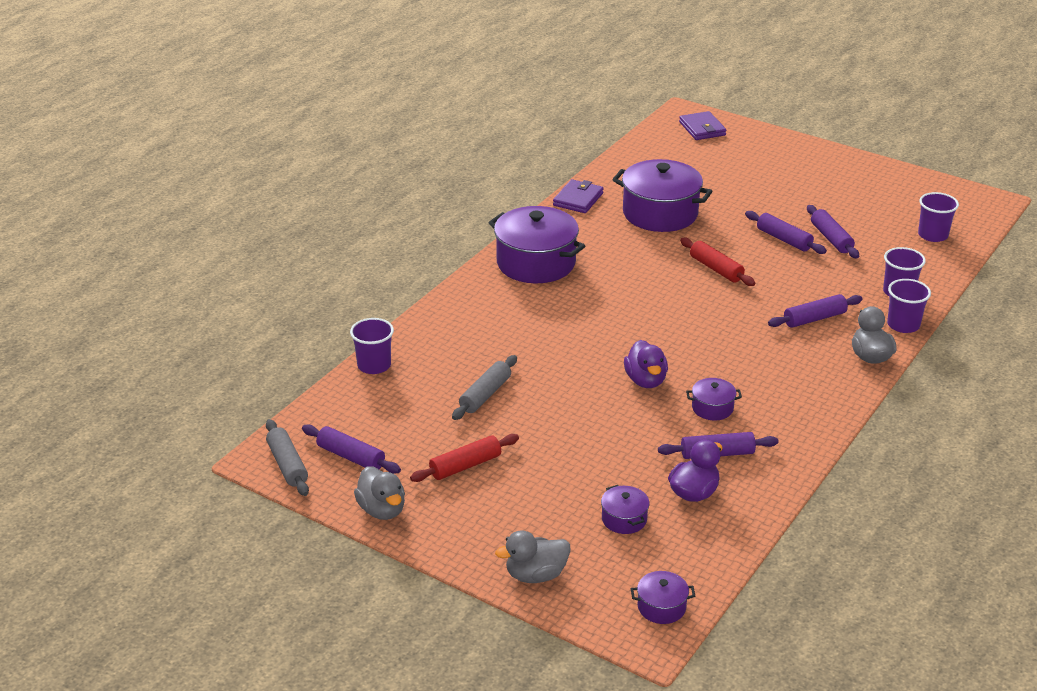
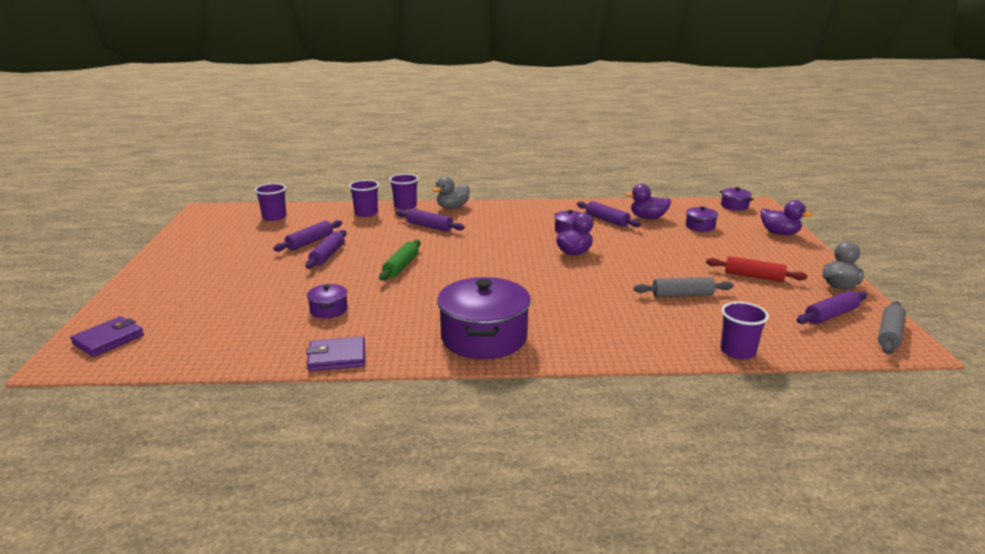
camera: 125 degrees left, 10 degrees down
purple rolling pin [302,424,401,474] -> purple rolling pin turned 60 degrees clockwise [796,291,867,324]
grey duck [495,530,571,583] -> purple duck [761,200,813,235]
purple pot [612,159,713,232] -> purple pot [307,284,348,318], size x0.46
red rolling pin [680,238,755,286] -> green rolling pin [379,240,421,281]

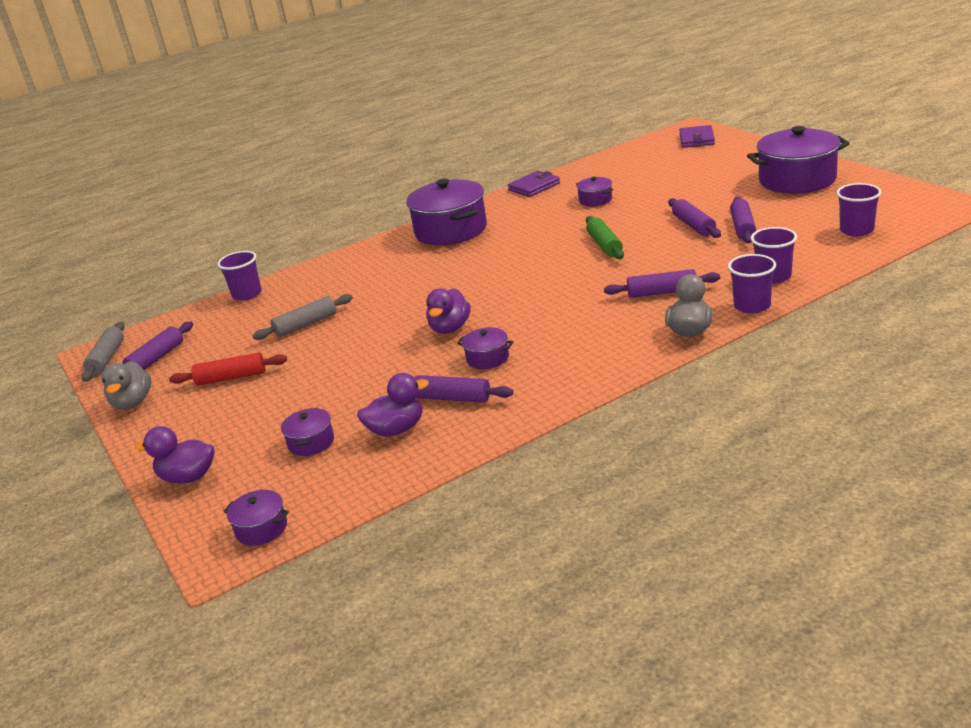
camera: 155 degrees right, 5 degrees up
none -> purple pot [747,126,850,194]

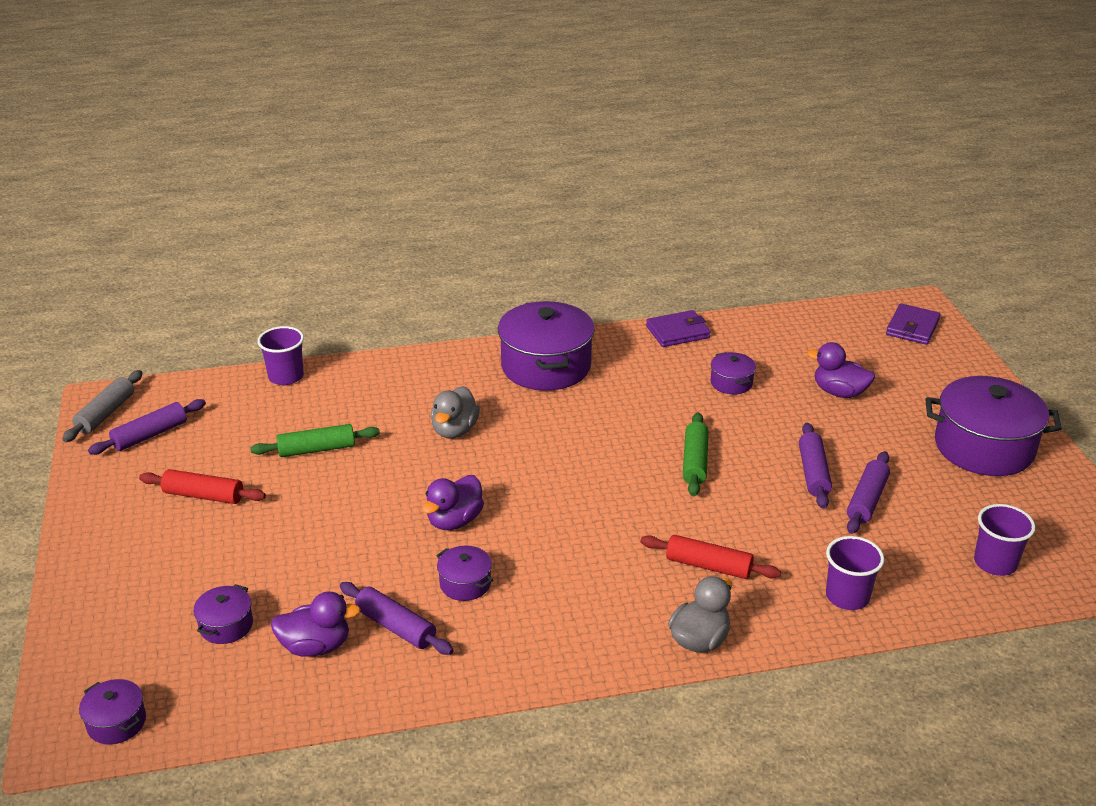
camera: 15 degrees right, 5 degrees up
grey duck [101,361,152,409] -> grey duck moved to [431,386,480,439]
purple duck [135,426,215,483] -> purple duck moved to [807,342,875,398]
grey rolling pin [253,294,353,340] -> green rolling pin [250,424,380,457]
purple rolling pin [604,269,720,298] -> red rolling pin [641,535,781,579]
purple cup [728,254,776,314] -> none

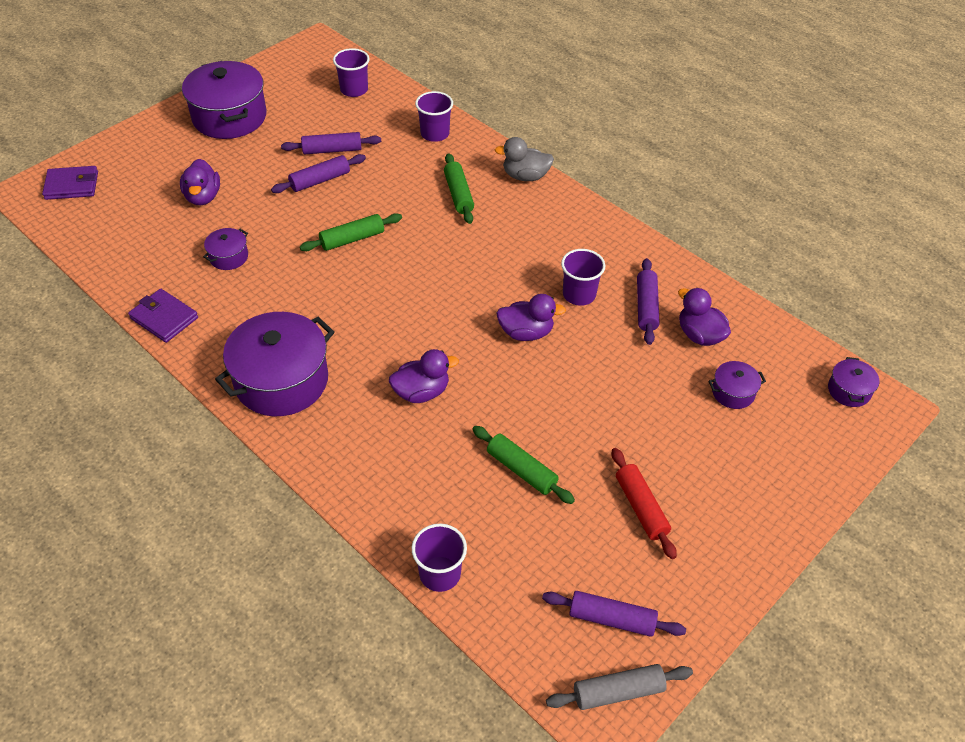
camera: 125 degrees left, 15 degrees up
grey duck [431,386,480,439] -> purple duck [389,349,459,403]
purple pot [436,546,493,601] -> purple cup [561,249,605,306]
red rolling pin [641,535,781,579] -> green rolling pin [444,153,474,224]

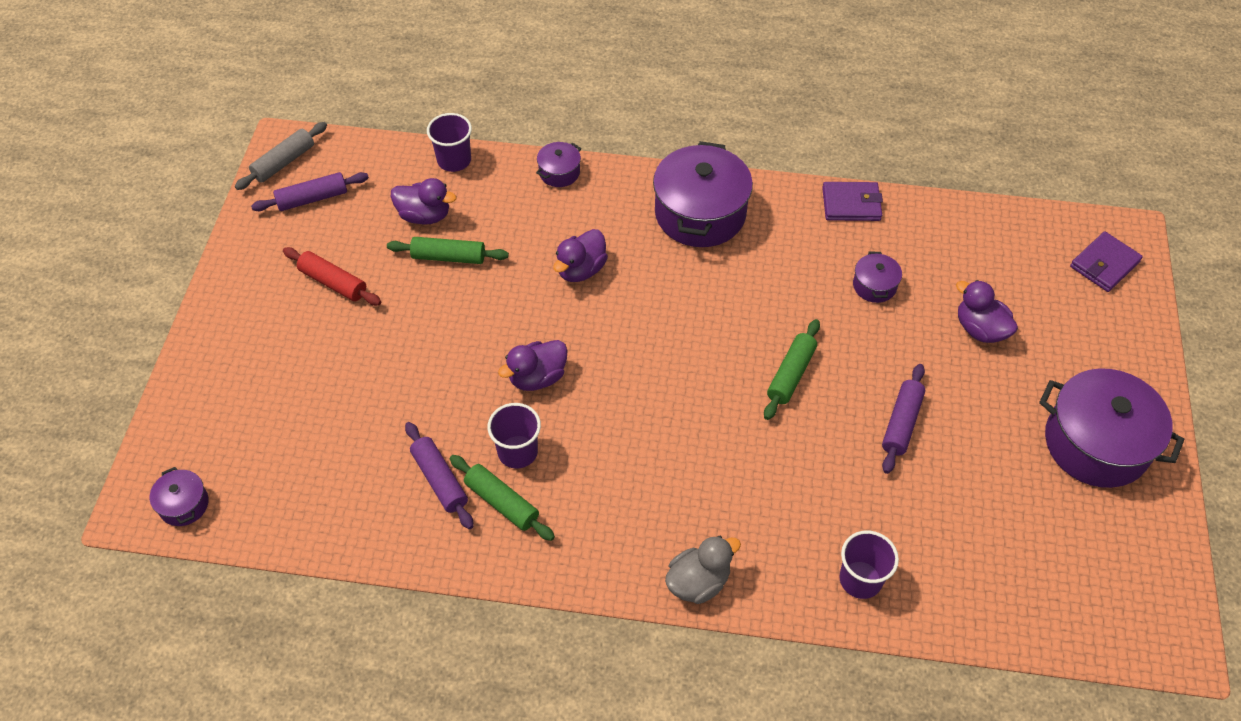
camera: 145 degrees right, 5 degrees up
purple rolling pin [281,132,381,154] -> none
purple cup [333,48,370,97] -> none
green rolling pin [444,153,474,224] -> green rolling pin moved to [450,455,555,541]
purple duck [678,288,731,346] -> purple duck moved to [391,178,456,225]
purple pot [708,361,766,409] -> purple pot moved to [536,142,581,187]

